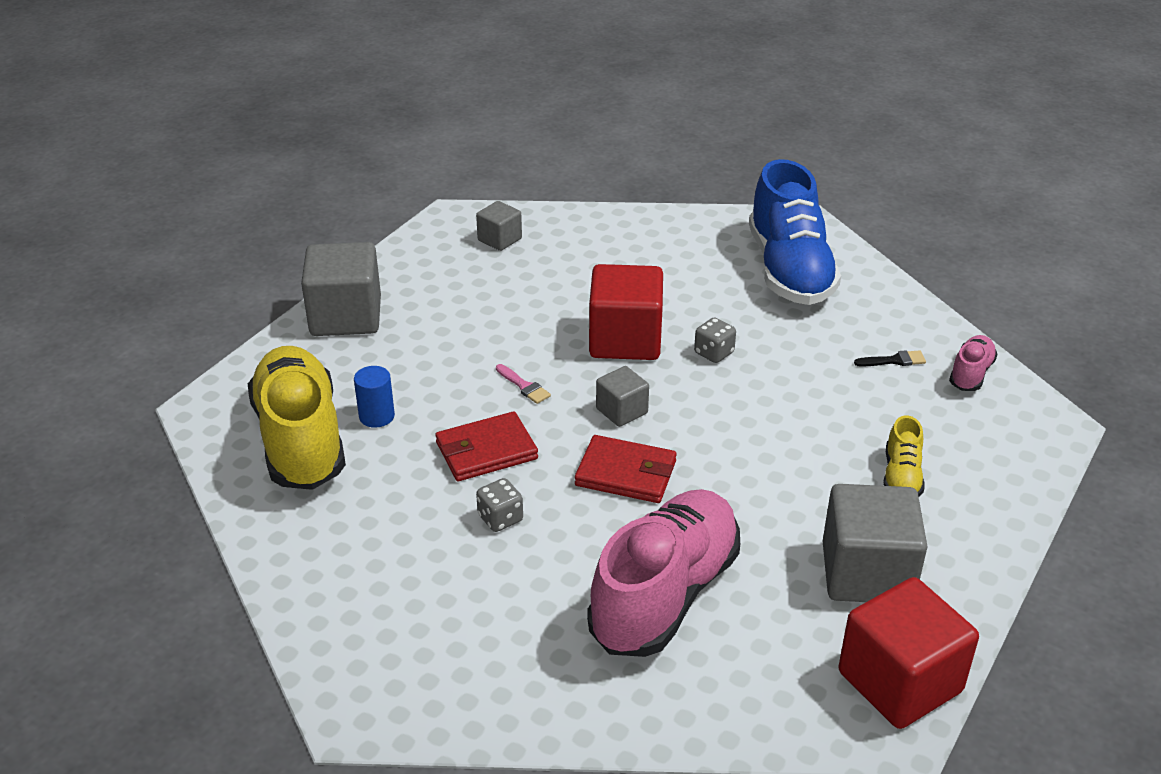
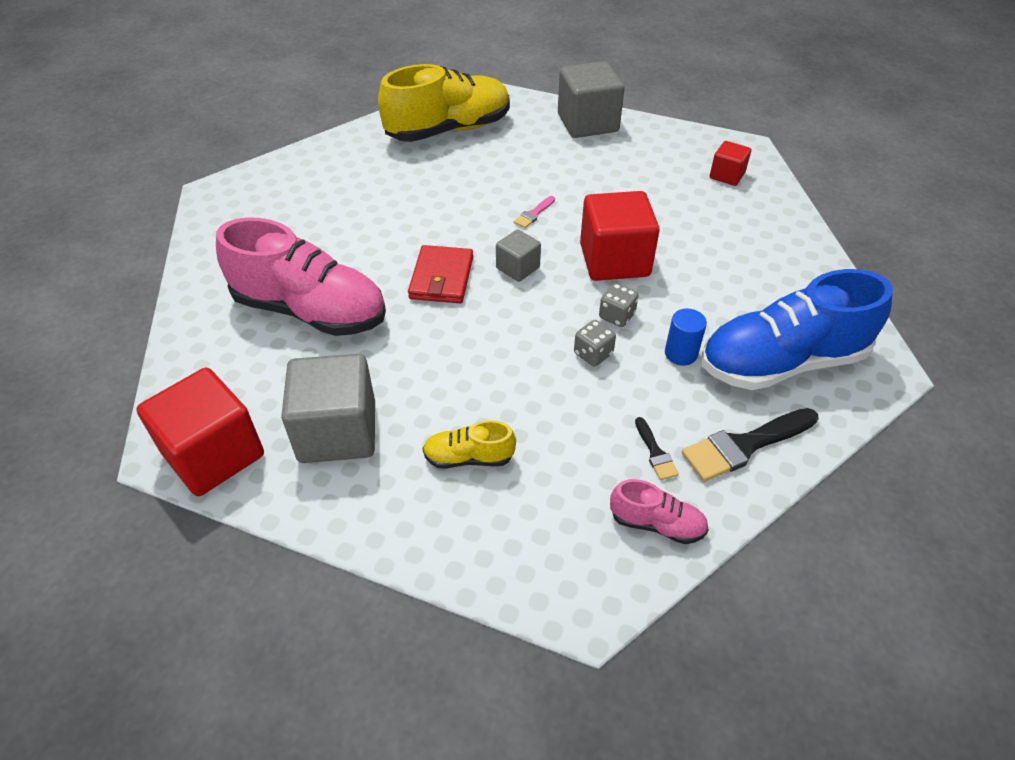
camera: 80 degrees right, 10 degrees up
blue cylinder [354,366,395,428] -> blue cylinder moved to [665,309,707,366]
red wallet [435,411,538,481] -> none
grey cube [476,201,522,251] -> red cube [710,141,751,186]
grey dice [476,478,523,532] -> grey dice moved to [574,320,616,366]
none -> black brush [682,408,818,482]

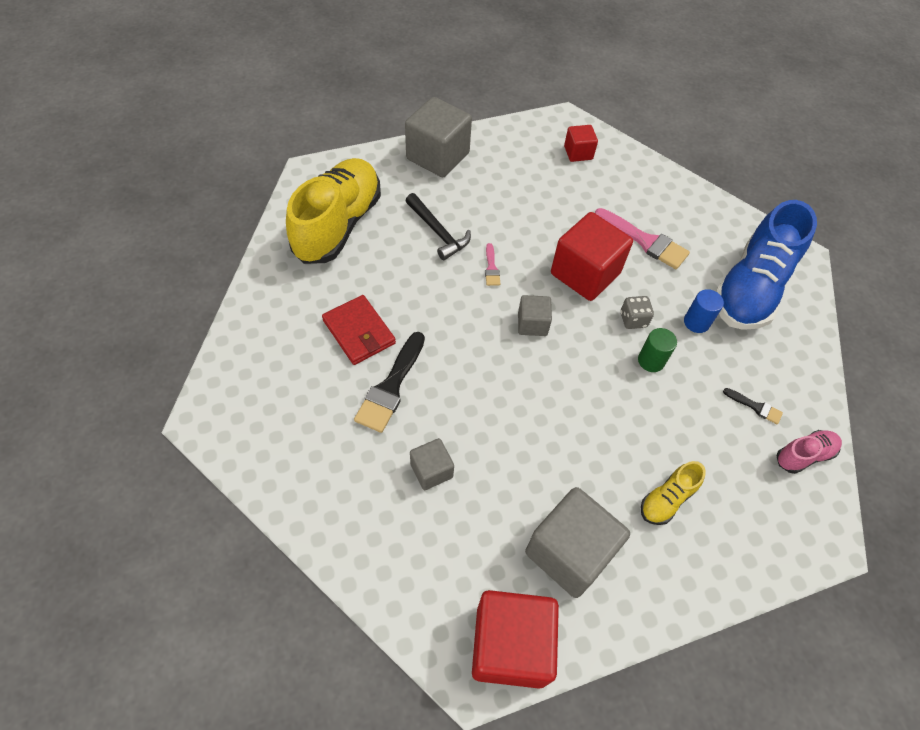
camera: 45 degrees left, 10 degrees up
pink shoe [216,217,386,336] -> grey cube [410,438,454,490]
red wallet [408,245,473,303] -> red wallet moved to [322,295,396,365]
grey dice [574,320,616,366] -> green cylinder [638,328,677,372]
black brush [682,408,818,482] -> black brush moved to [354,332,425,433]
none -> black hammer [405,193,471,260]
none -> pink brush [595,208,690,269]

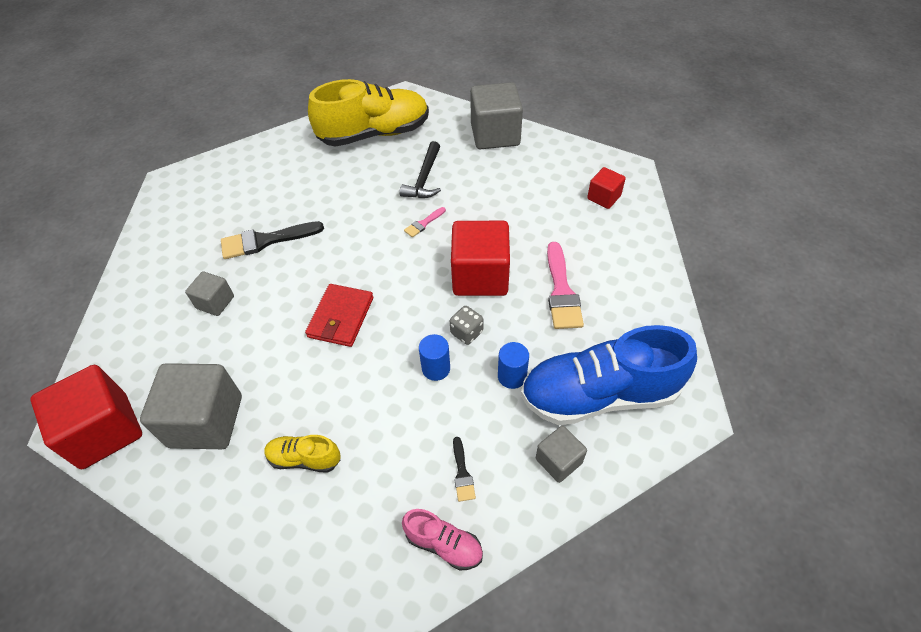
camera: 55 degrees right, 5 degrees down
red wallet [322,295,396,365] -> red wallet moved to [305,284,373,347]
grey cube [518,295,552,336] -> grey cube moved to [536,425,587,483]
green cylinder [638,328,677,372] -> blue cylinder [419,334,450,381]

